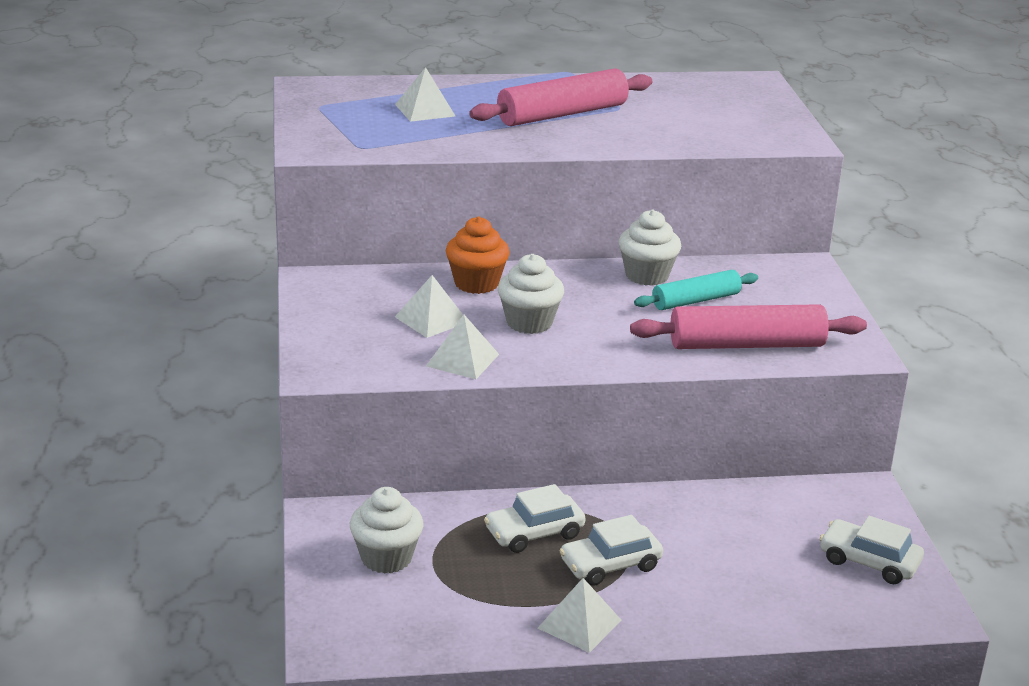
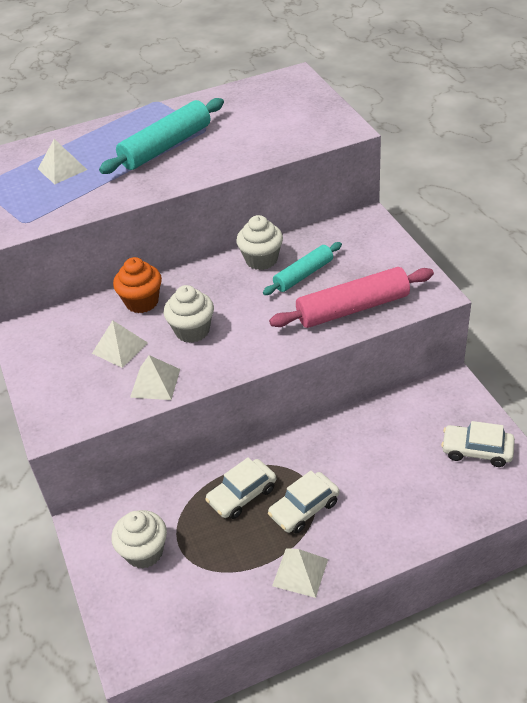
camera: 10 degrees left, 15 degrees up
pink rolling pin [469,68,652,126] -> turquoise rolling pin [99,98,224,174]

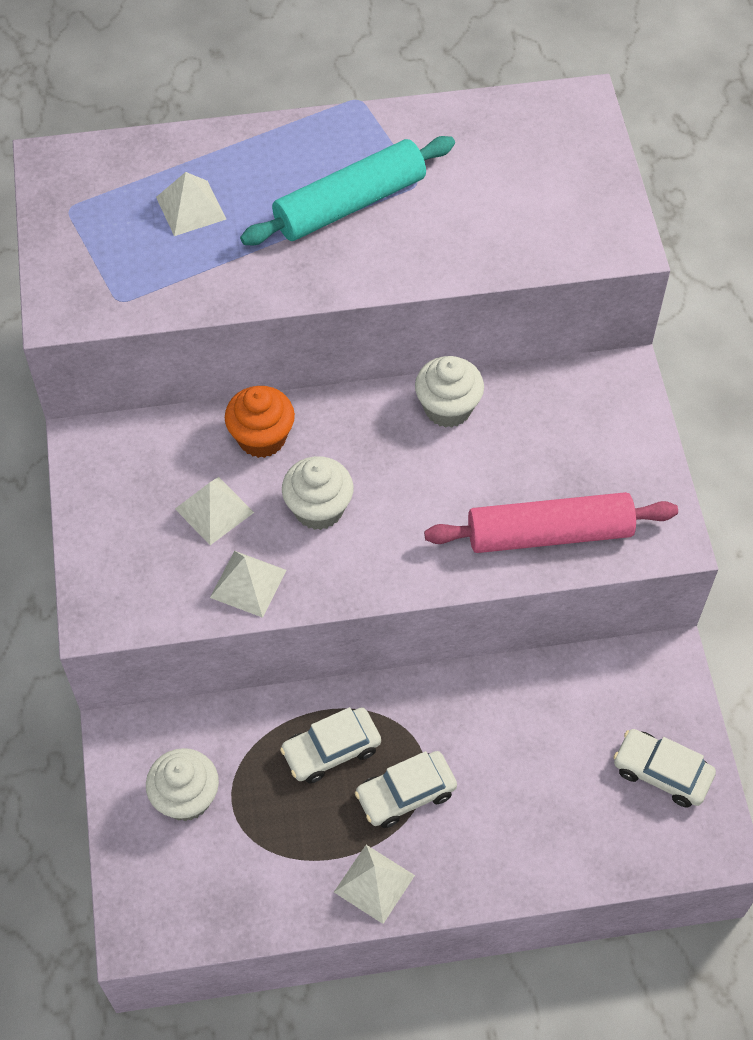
camera: 10 degrees right, 15 degrees up
turquoise rolling pin [263,242,342,295] -> none

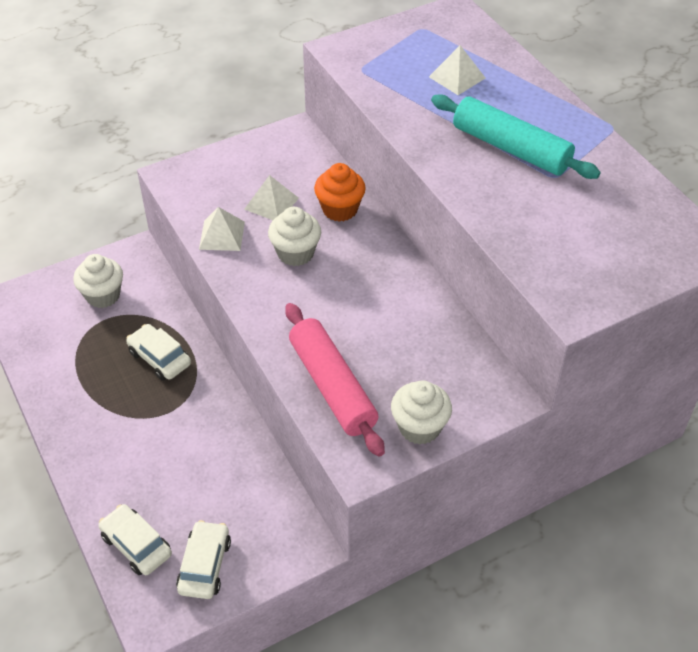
camera: 70 degrees right, 10 degrees down
white pyramid [334,845,415,924] -> none
white car [355,751,457,828] -> white car moved to [98,504,172,575]
white cupcake [415,356,484,428] -> white cupcake moved to [391,381,452,445]

